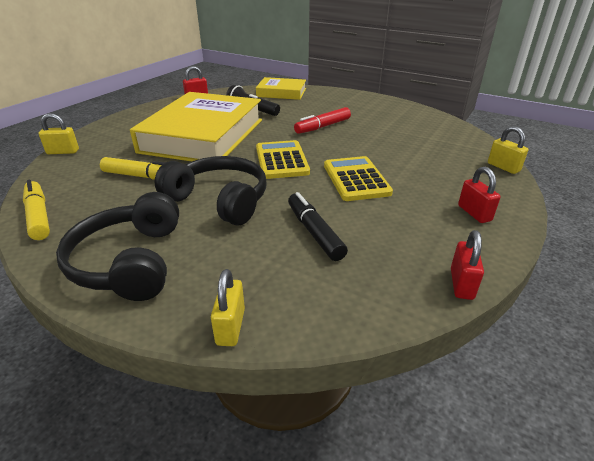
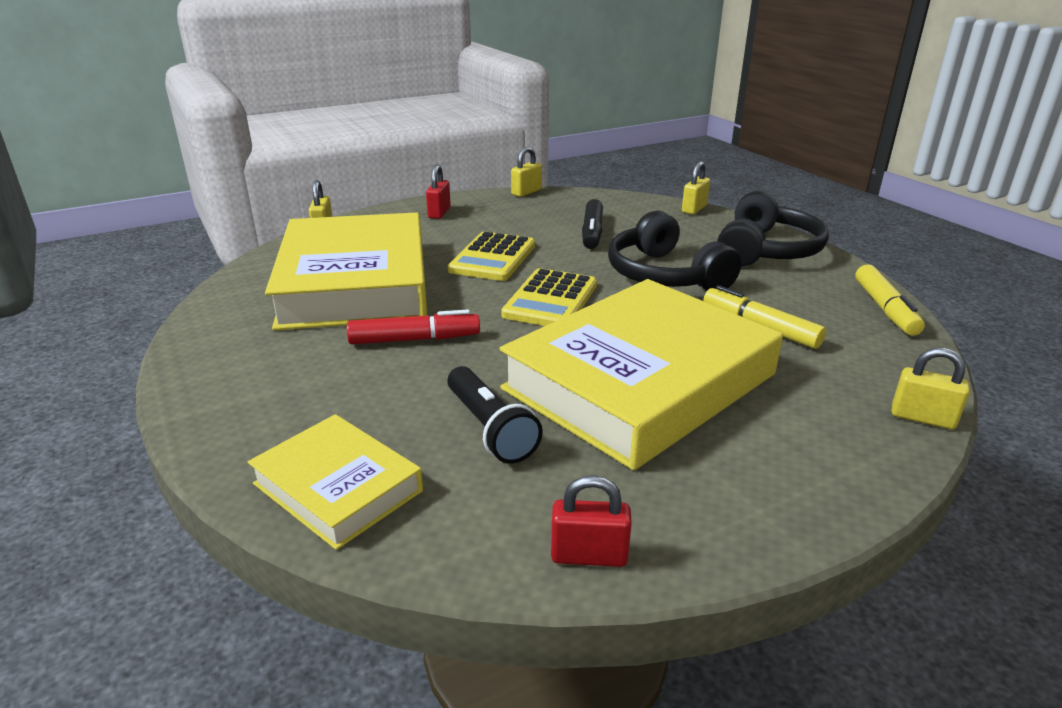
camera: 150 degrees left, 5 degrees down
red padlock [451,230,484,300] -> yellow padlock [511,147,542,197]
none -> yellow book [265,212,428,330]

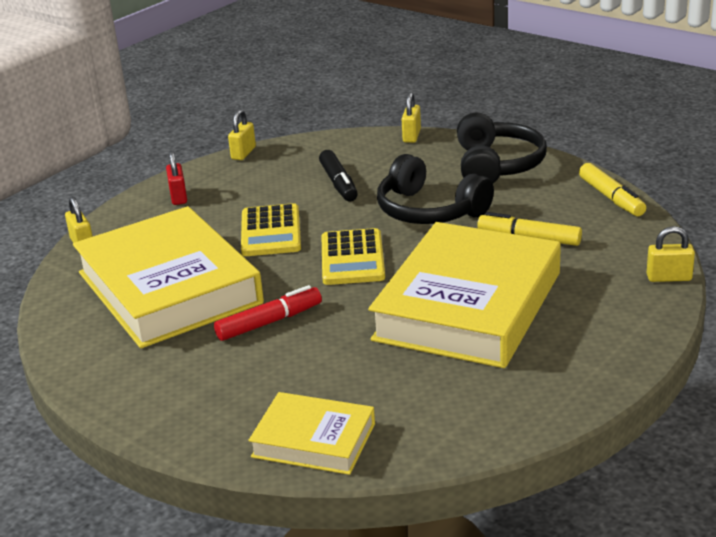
camera: 20 degrees left, 0 degrees up
black flashlight [447,366,543,464] -> none
red padlock [551,475,632,567] -> none

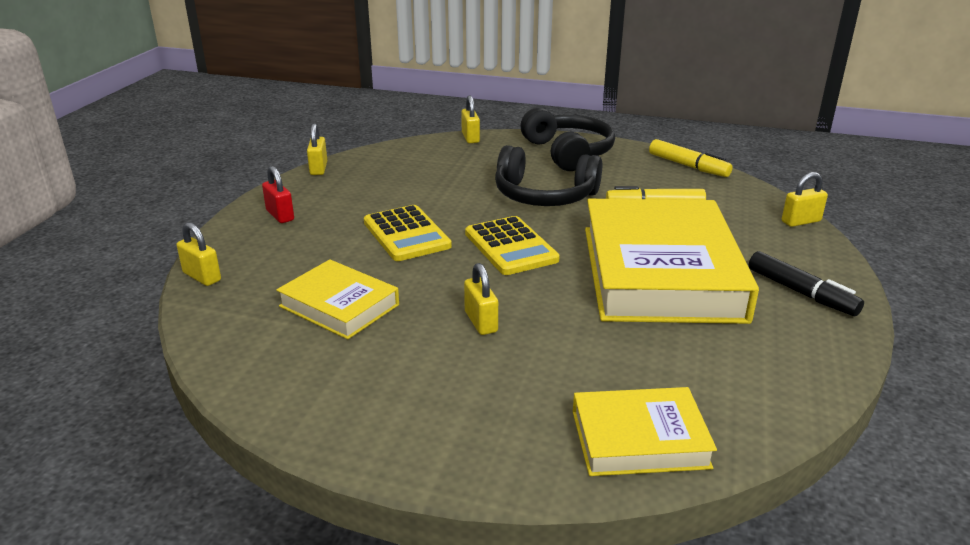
camera: 25 degrees left, 0 degrees up
yellow book [73,206,264,348] -> yellow book [276,259,399,339], size x0.50
red marker [214,285,322,341] -> yellow padlock [464,263,498,335]
black marker [319,150,358,201] -> black marker moved to [749,251,864,316]

